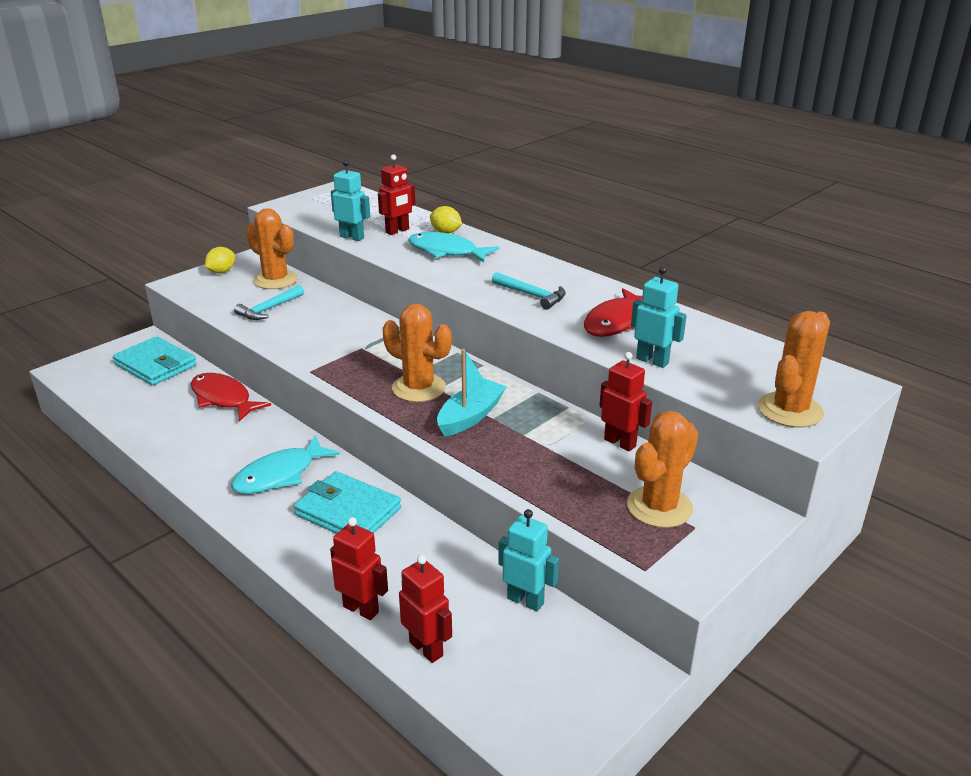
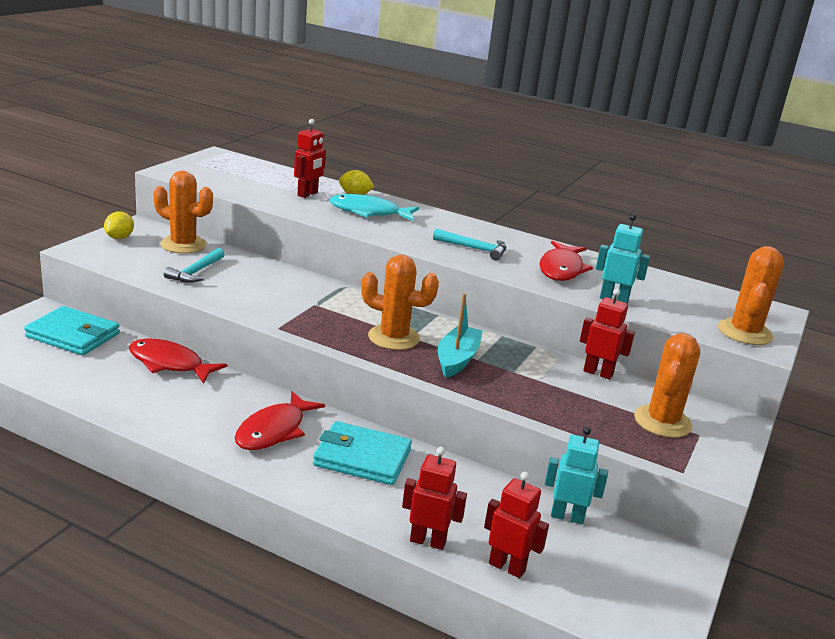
camera: 20 degrees left, 5 degrees down
turquoise fish [231,436,340,494] -> red fish [235,391,325,450]
turquoise robot [331,160,370,241] -> none

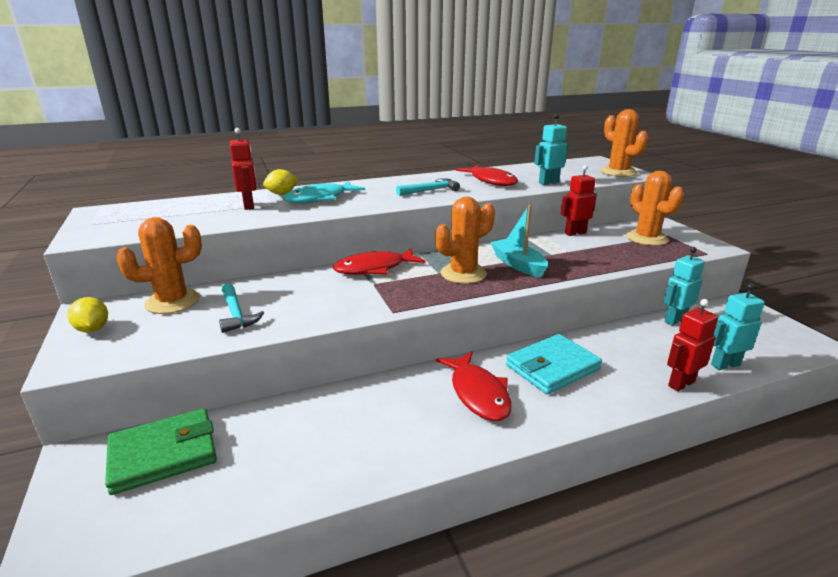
camera: 45 degrees left, 0 degrees up
turquoise wallet [24,306,120,355] -> green wallet [105,408,217,495]
red fish [129,339,227,384] -> red fish moved to [333,248,425,275]
red robot [484,472,549,578] -> turquoise robot [711,283,765,370]

